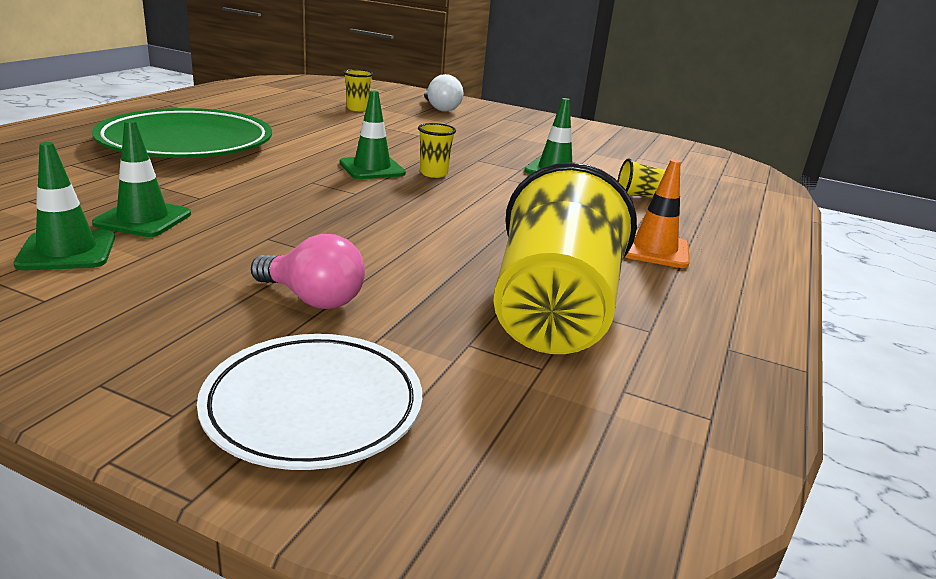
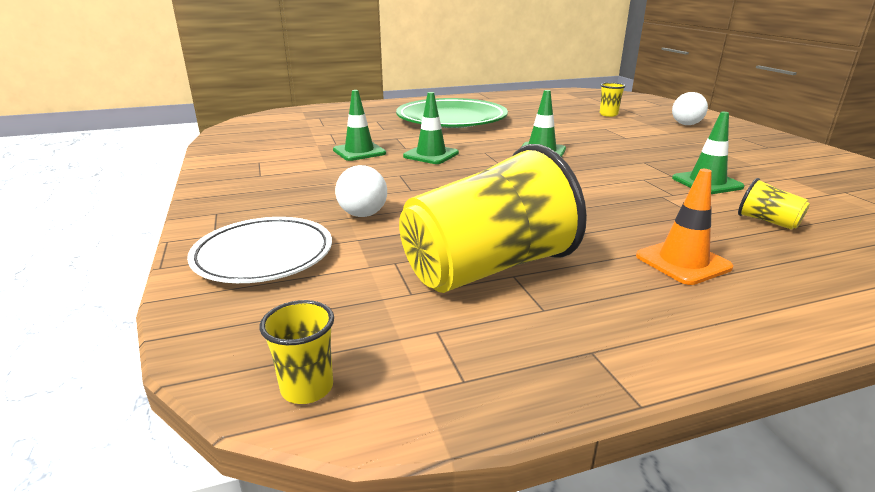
camera: 50 degrees right, 0 degrees up
green traffic cone [14,142,115,270] -> green traffic cone moved to [403,92,459,164]
pink light bulb [251,234,365,309] -> white light bulb [335,165,387,217]
yellow cup [418,123,456,178] -> yellow cup moved to [260,300,334,404]

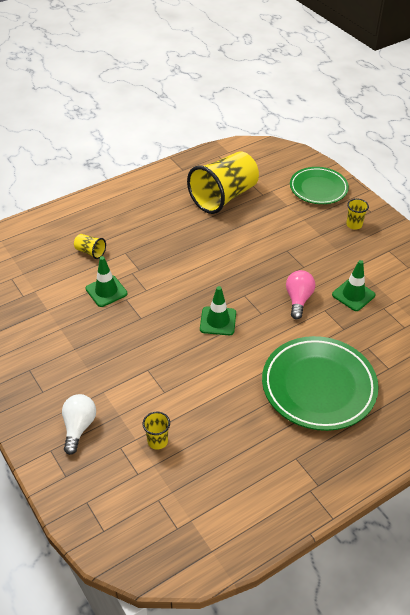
camera: 165 degrees right, 20 degrees up
white plate [187,217,332,283] -> green plate [290,167,349,204]
yellow cup [260,300,334,404] -> yellow cup moved to [346,199,369,230]
white light bulb [335,165,387,217] -> none
green traffic cone [403,92,459,164] -> pink light bulb [286,270,315,319]
orange traffic cone [636,169,733,285] -> none

